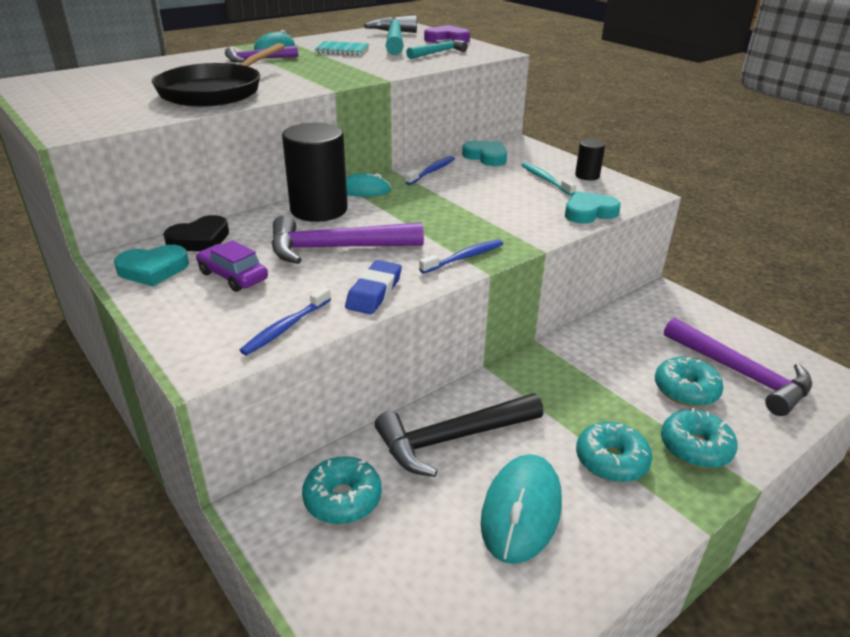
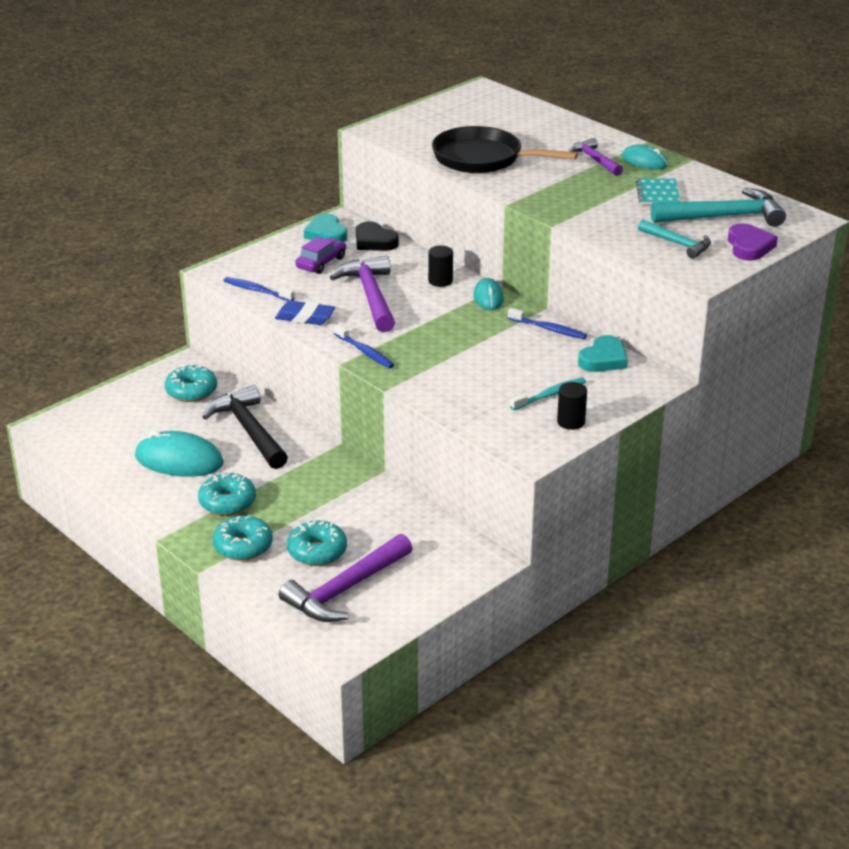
camera: 85 degrees right, 0 degrees up
black cylinder [282,123,348,222] -> black cylinder [428,246,453,287], size x0.48
turquoise heart [565,191,621,224] -> none

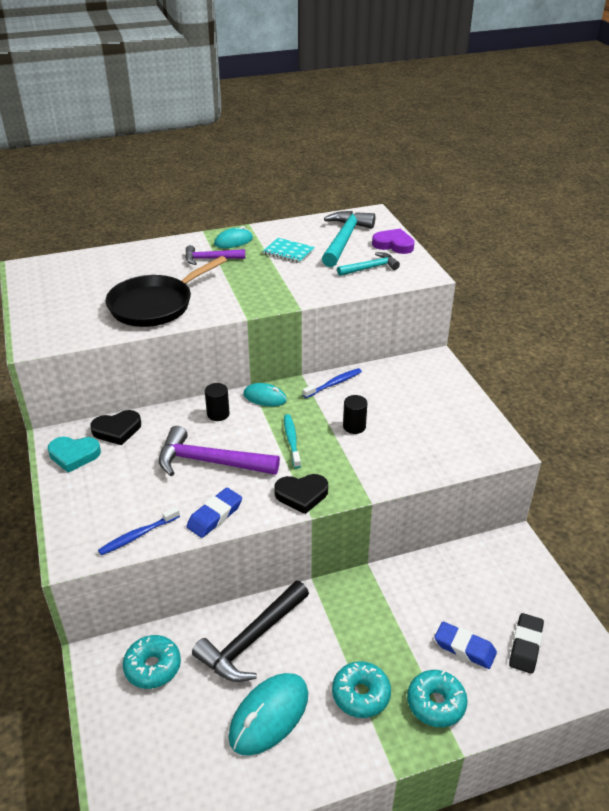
camera: 65 degrees left, 5 degrees up
black hammer [202,385,288,469] -> black hammer turned 45 degrees counterclockwise [192,581,309,682]
purple hammer [279,534,413,622] -> black eraser [509,613,544,674]
turquoise donut [287,521,347,566] -> blue eraser [435,622,497,669]
purple car [295,237,346,274] -> none
blue toothbrush [334,324,394,368] -> black heart [274,474,328,514]
turquoise toothbrush [510,377,586,410] -> turquoise toothbrush moved to [284,414,301,468]
black cylinder [557,382,587,430] -> black cylinder moved to [343,395,367,434]
turquoise heart [578,335,628,372] -> none

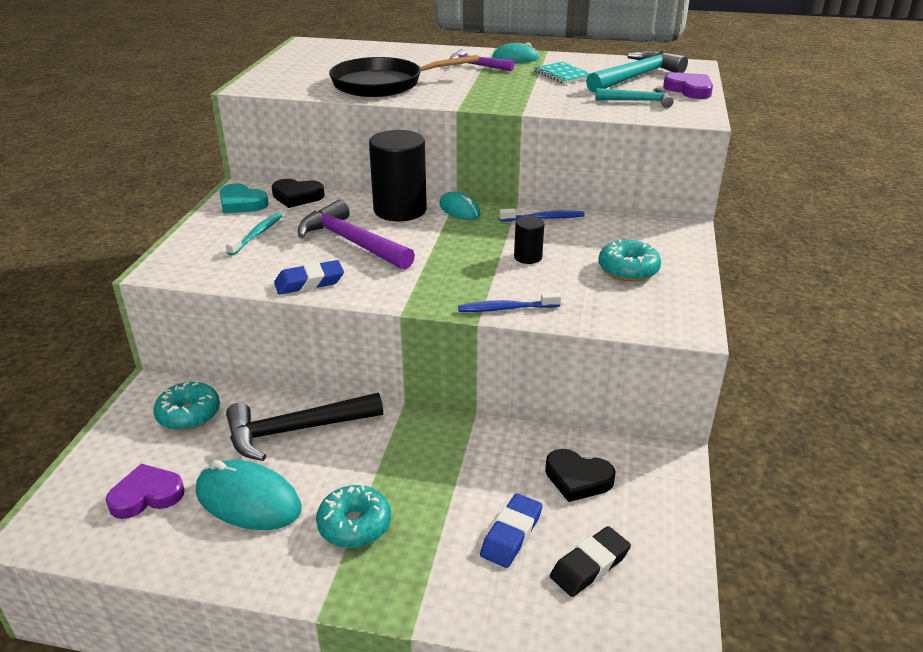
camera: 30 degrees right, 5 degrees down
blue toothbrush [98,506,180,555] -> blue toothbrush moved to [458,293,561,312]
black cylinder [205,383,230,421] -> black cylinder [369,130,427,221], size x2.09
turquoise mouse [229,673,308,756] -> turquoise mouse turned 45 degrees clockwise [196,460,302,530]
black heart [274,474,328,514] -> black heart moved to [545,449,616,502]
turquoise toothbrush [284,414,301,468] -> turquoise toothbrush moved to [226,212,283,256]
turquoise donut [407,670,468,727] -> turquoise donut moved to [598,239,661,282]
blue eraser [435,622,497,669] -> blue eraser turned 60 degrees clockwise [480,493,543,568]
none -> purple heart [106,464,185,519]

